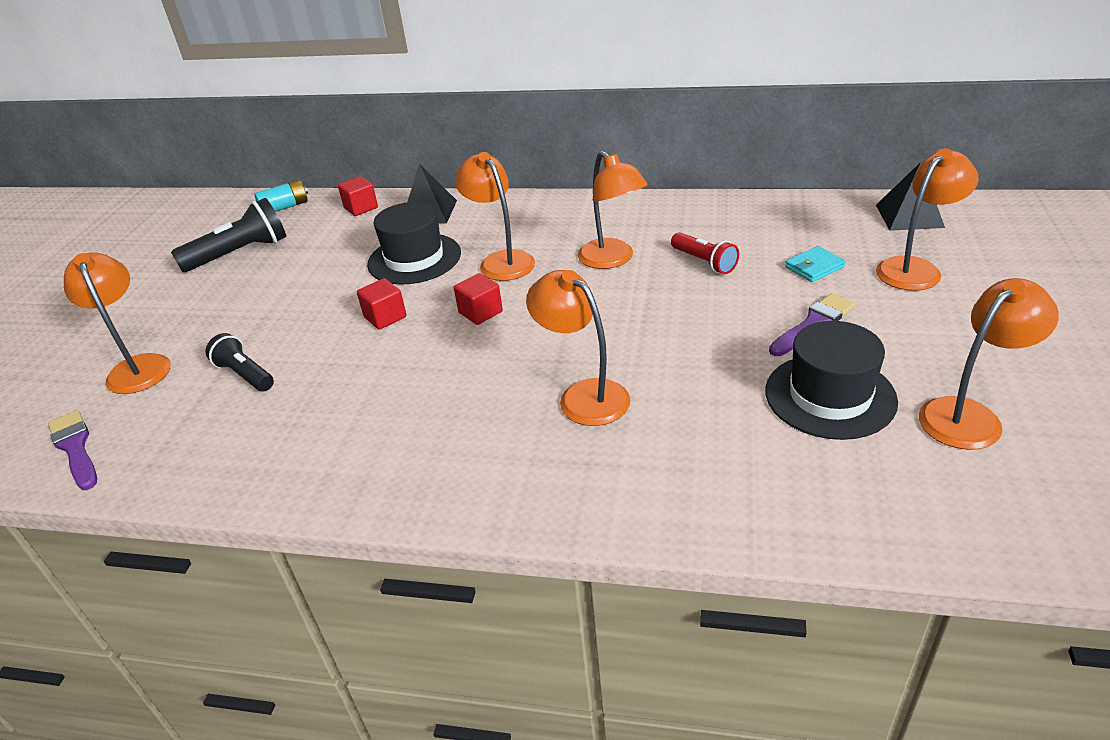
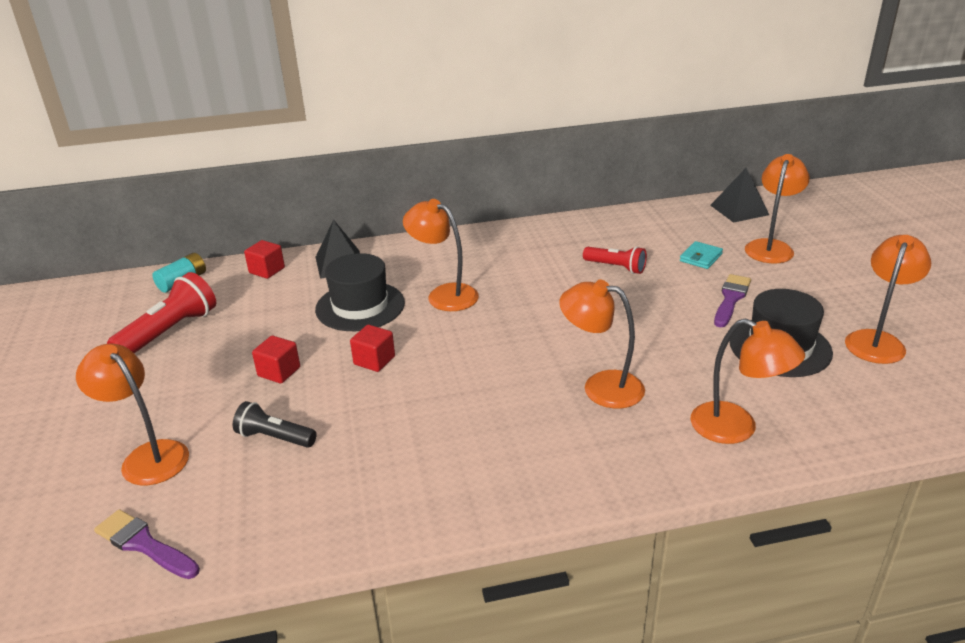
camera: 25 degrees left, 5 degrees down
black flashlight [171,198,286,272] -> red flashlight [107,272,216,353]
red cube [454,273,503,325] -> red cube moved to [252,336,300,383]
orange lamp [578,151,648,269] -> orange lamp moved to [690,318,805,444]

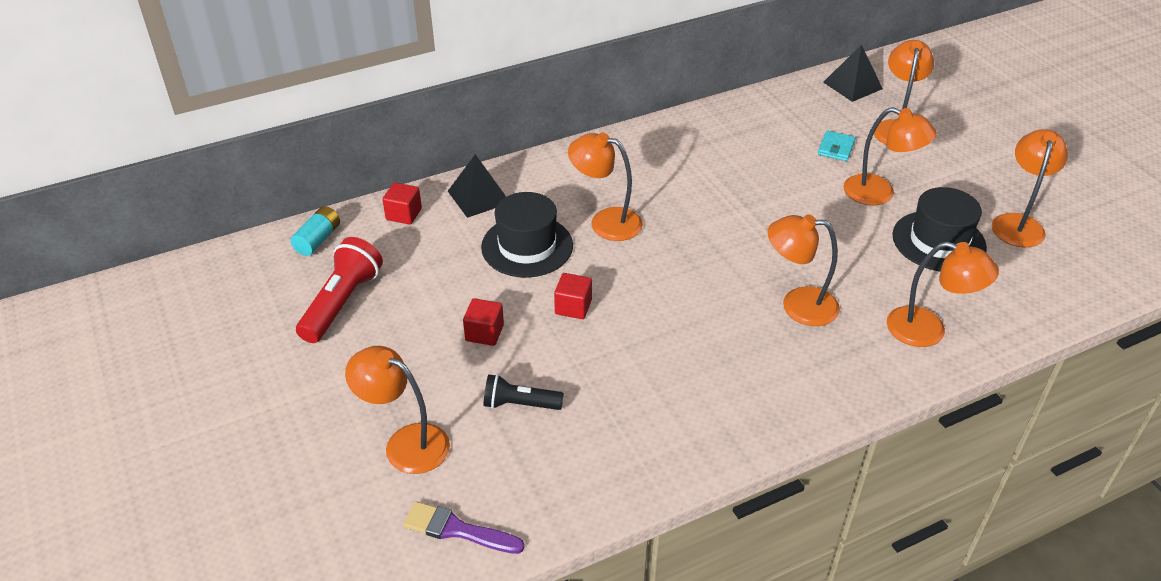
camera: 15 degrees left, 10 degrees up
red flashlight [583,246,647,274] -> none
purple brush [714,274,751,327] -> orange lamp [844,107,937,205]

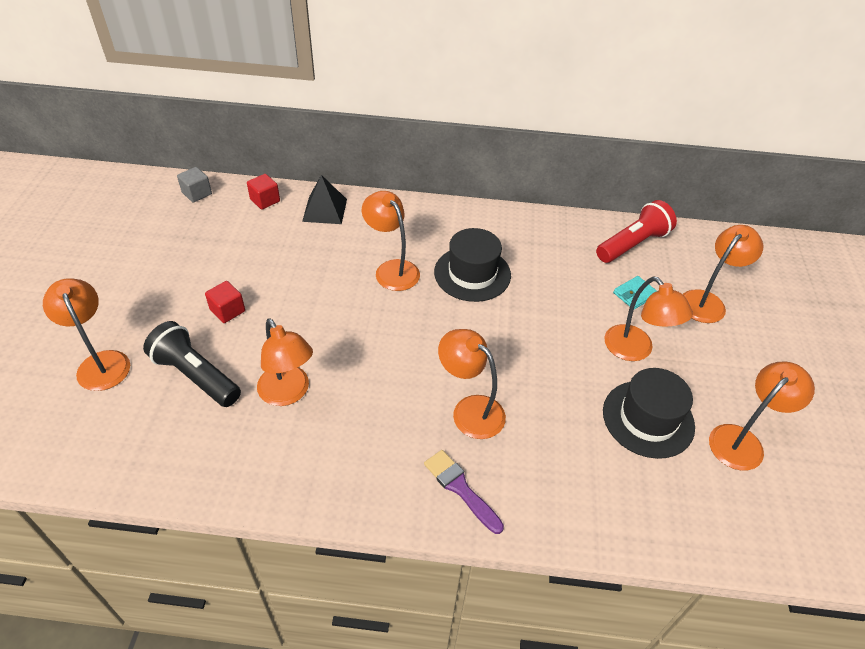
camera: 30 degrees right, 5 degrees up
turquoise battery [290,206,340,256] -> grey cube [177,167,212,203]
red flashlight [296,237,383,343] -> red flashlight moved to [596,200,677,263]
purple brush [403,501,525,554] -> purple brush moved to [424,450,504,534]
black hat [481,192,573,278] -> black hat moved to [434,228,511,302]
black flashlight [483,374,564,410] -> black flashlight [143,321,241,407], size x1.60
red cube [554,273,592,319] -> none
black pyramid [823,45,883,102] -> none
orange lamp [887,242,999,347] -> orange lamp moved to [257,318,313,406]

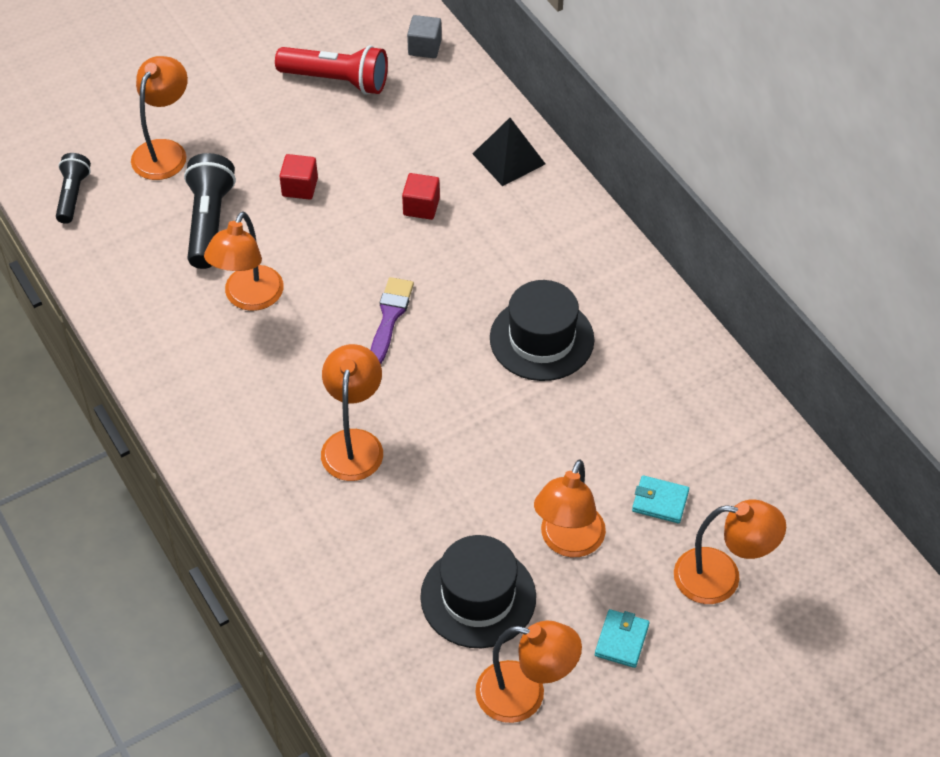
camera: 55 degrees right, 5 degrees up
red cube [247,174,280,210] -> red cube moved to [402,173,440,220]
orange lamp [362,191,420,291] -> none
purple brush [424,450,504,534] -> purple brush moved to [370,277,414,364]
red flashlight [596,200,677,263] -> red flashlight moved to [275,45,388,95]
none -> black flashlight [56,153,91,224]
none -> turquoise wallet [595,609,650,668]

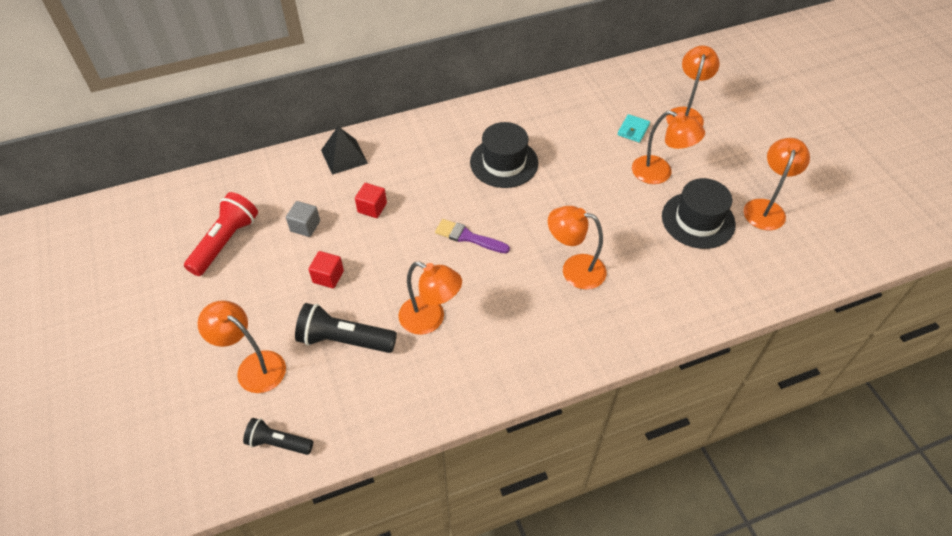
camera: 80 degrees left, 0 degrees up
grey cube [407,15,442,58] -> grey cube moved to [286,201,320,237]
turquoise wallet [595,609,650,668] -> none

